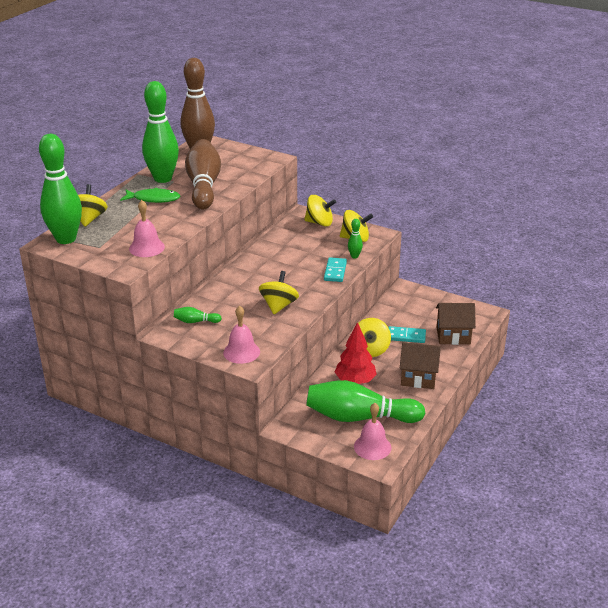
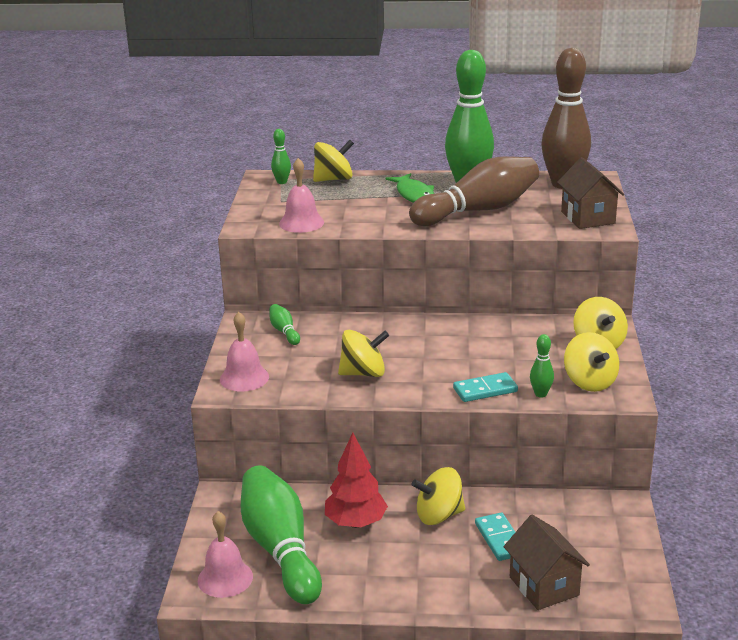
camera: 65 degrees right, 5 degrees down
green bowling pin [39,134,82,244] -> green bowling pin [271,129,291,184], size x0.41
brown house [400,342,441,389] -> brown house moved to [557,157,624,229]

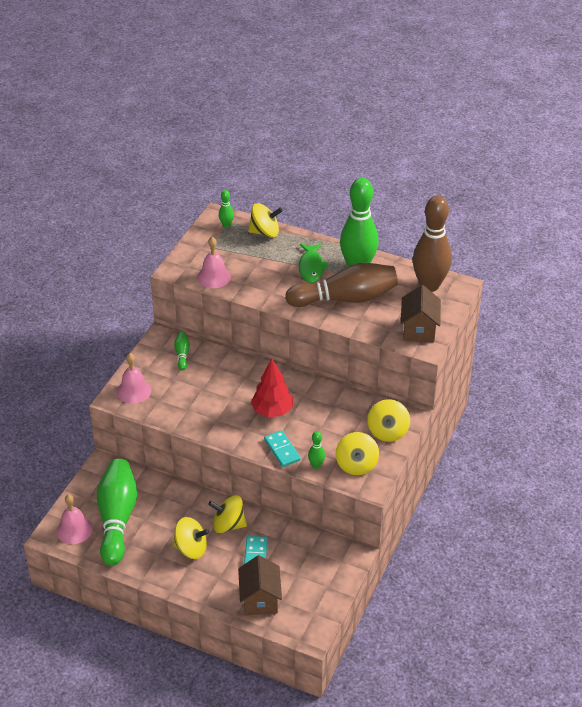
camera: 20 degrees right, 15 degrees up
red tree [325,432,388,528] -> red tree moved to [251,359,293,417]
yellow spinning top [338,330,389,377] -> yellow spinning top moved to [173,517,209,559]
turquoise domino [453,372,518,402] -> turquoise domino turned 60 degrees clockwise [264,430,301,467]

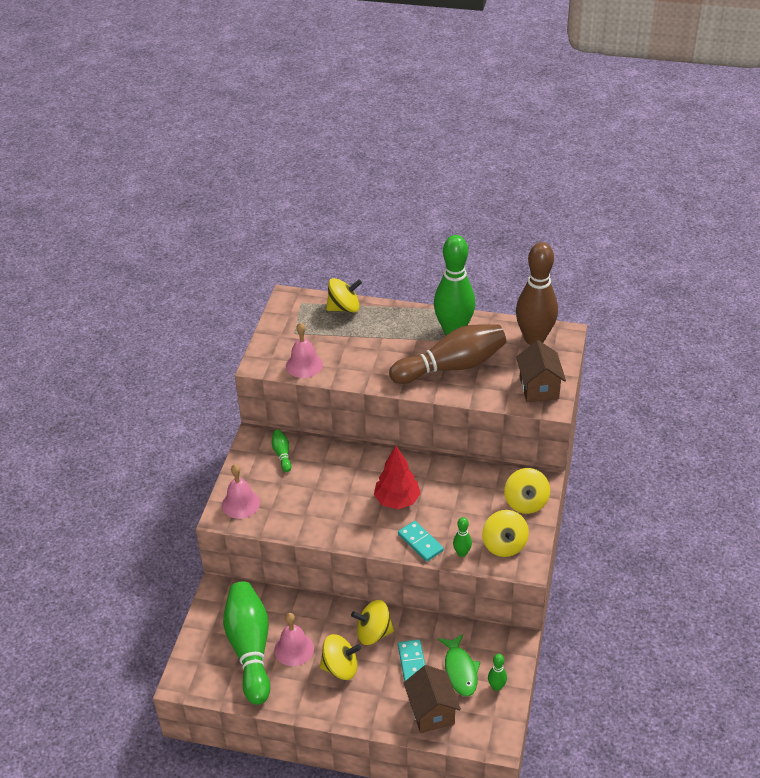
camera: 10 degrees left, 0 degrees up
pink bell [57,494,93,544] -> pink bell moved to [274,613,314,666]
green bowling pin [219,190,234,228] -> green bowling pin moved to [488,654,507,691]
green fish [299,244,329,283] -> green fish moved to [438,634,480,697]

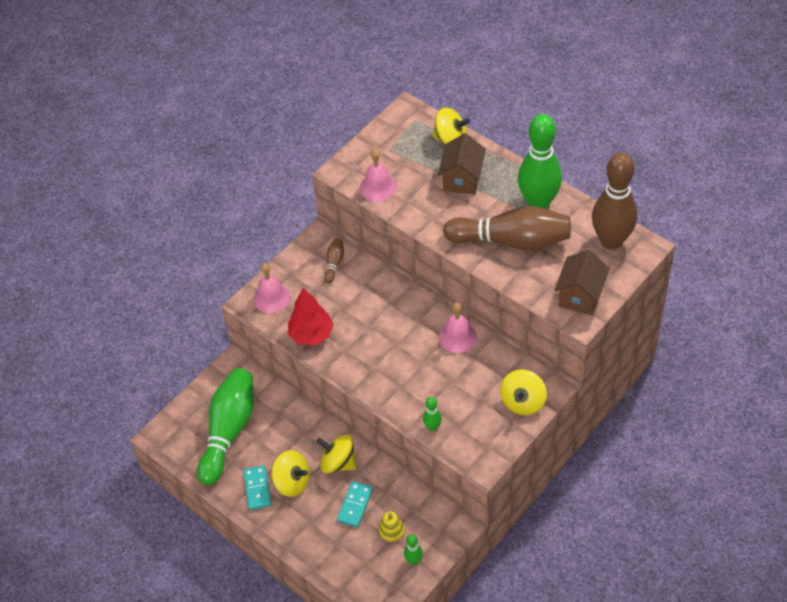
camera: 30 degrees right, 10 degrees up
green bowling pin [272,430,292,472] -> brown bowling pin [324,238,344,283]
pink bell [274,613,314,666] -> pink bell moved to [439,303,477,353]
red tree [374,446,421,509] -> red tree moved to [288,288,334,346]
turquoise domino [398,521,444,562] -> turquoise domino moved to [243,465,271,510]
brown house [404,665,461,733] -> brown house moved to [438,133,486,195]
green fish [438,634,480,697] -> yellow stacking toy [379,511,405,543]
yellow spinning top [482,510,529,557] -> none

